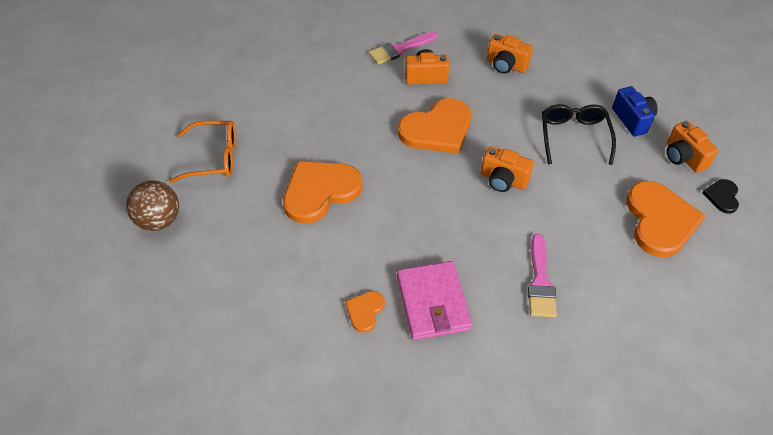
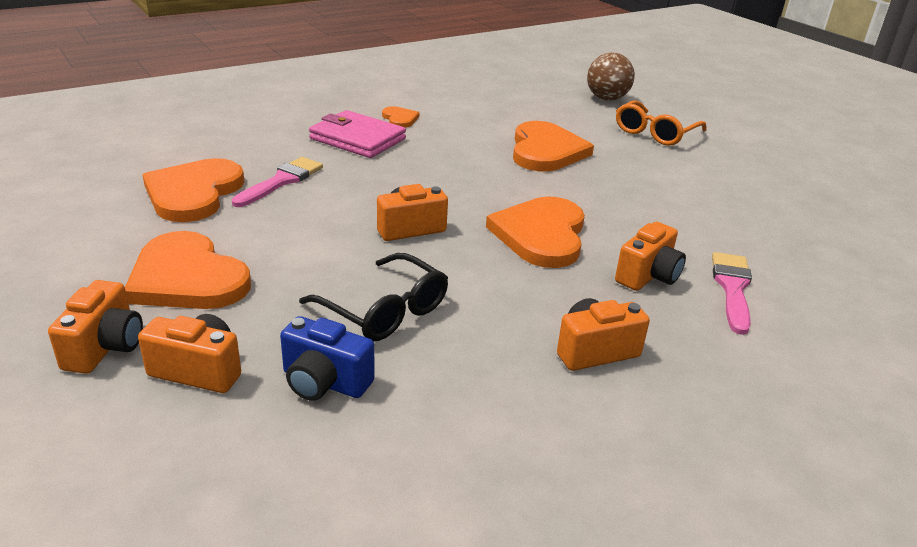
camera: 130 degrees right, 20 degrees down
pink brush [528,234,557,317] -> pink brush turned 75 degrees clockwise [232,157,323,207]
black heart [702,179,739,214] -> orange camera [48,280,143,374]
none -> orange heart [143,158,245,222]

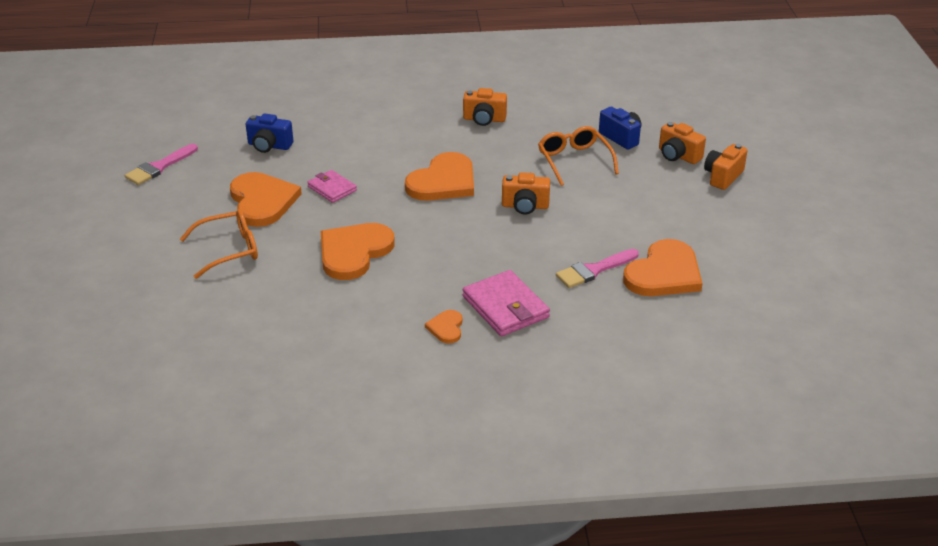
camera: 150 degrees left, 5 degrees up
orange heart [125,231,251,309] -> orange heart moved to [230,172,302,227]
black glasses [299,253,448,341] -> orange glasses [538,126,619,186]
brown ball [587,52,635,101] -> none
orange camera [615,222,686,291] -> none
pink brush [712,252,752,335] -> pink brush moved to [125,144,198,185]
none -> blue camera [246,113,293,153]
none -> pink wallet [307,170,357,203]

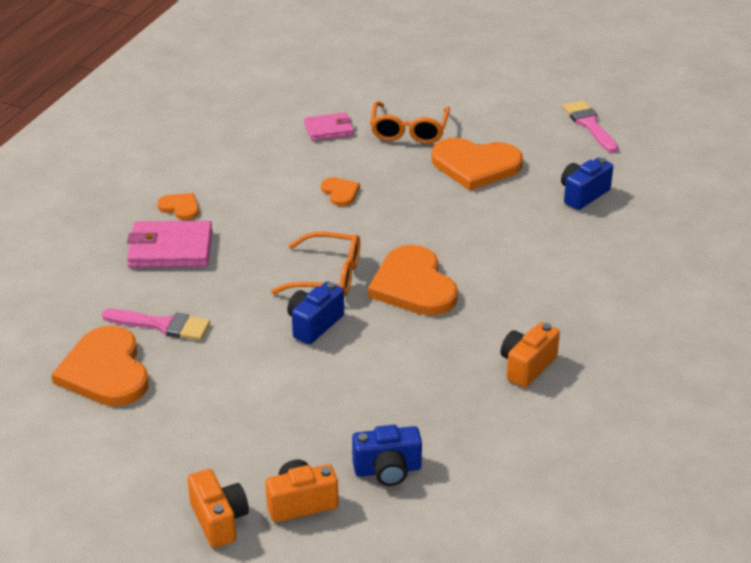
camera: 120 degrees right, 0 degrees up
pink wallet [307,170,357,203] -> pink wallet moved to [304,112,354,141]
orange heart [321,223,395,280] -> orange heart [321,177,360,206], size x0.48
orange camera [502,172,550,215] -> blue camera [287,281,344,345]
orange glasses [538,126,619,186] -> orange glasses moved to [271,232,360,296]
pink brush [556,249,639,288] -> pink brush turned 105 degrees clockwise [102,309,210,340]

